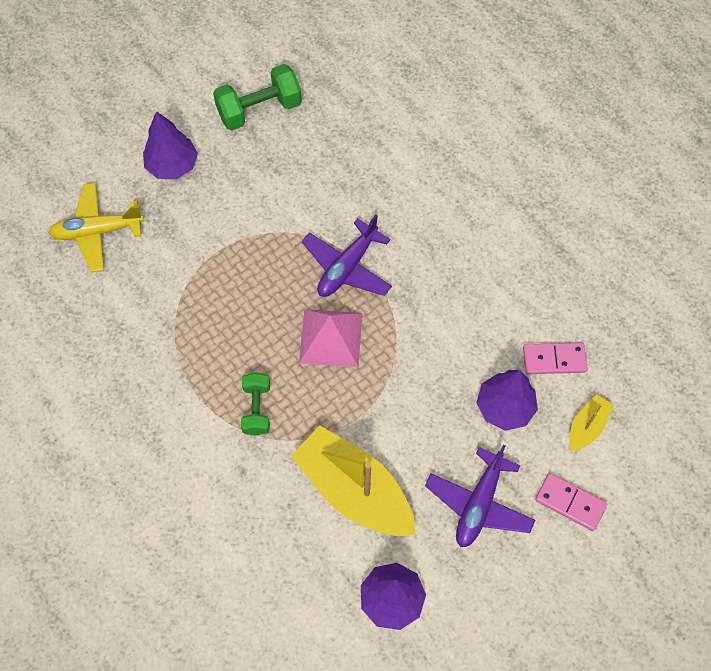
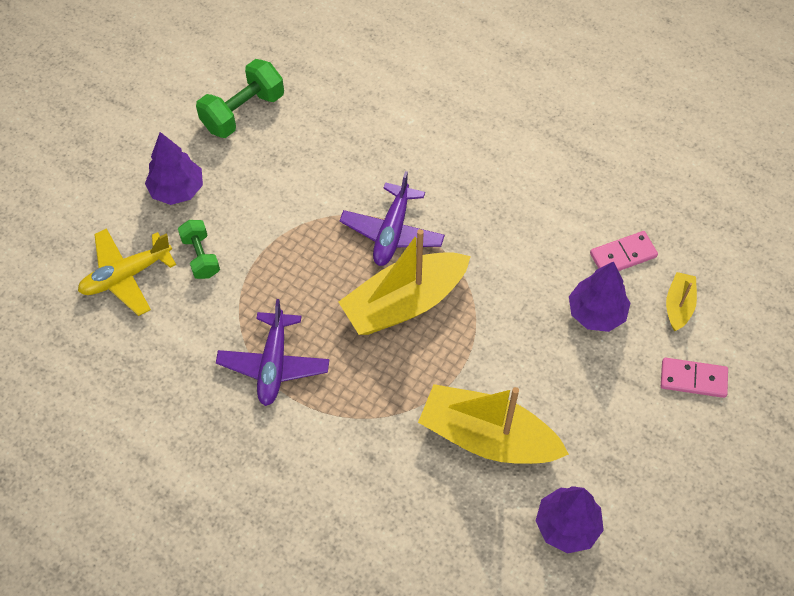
camera: 20 degrees left, 5 degrees down
green dumbbell [241,372,270,436] -> green dumbbell moved to [178,220,220,279]
pink pyramid [299,309,363,367] -> yellow boat [338,229,471,335]
purple plane [425,445,535,547] -> purple plane moved to [216,299,329,406]

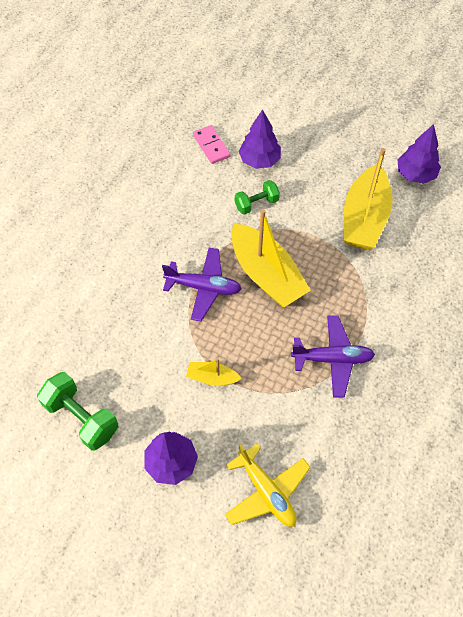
camera: 95 degrees left, 0 degrees up
green dumbbell [178,220,220,279] -> green dumbbell moved to [235,180,280,215]
pink domino [661,358,728,398] -> none
yellow boat [666,272,697,331] -> yellow boat moved to [186,358,242,386]

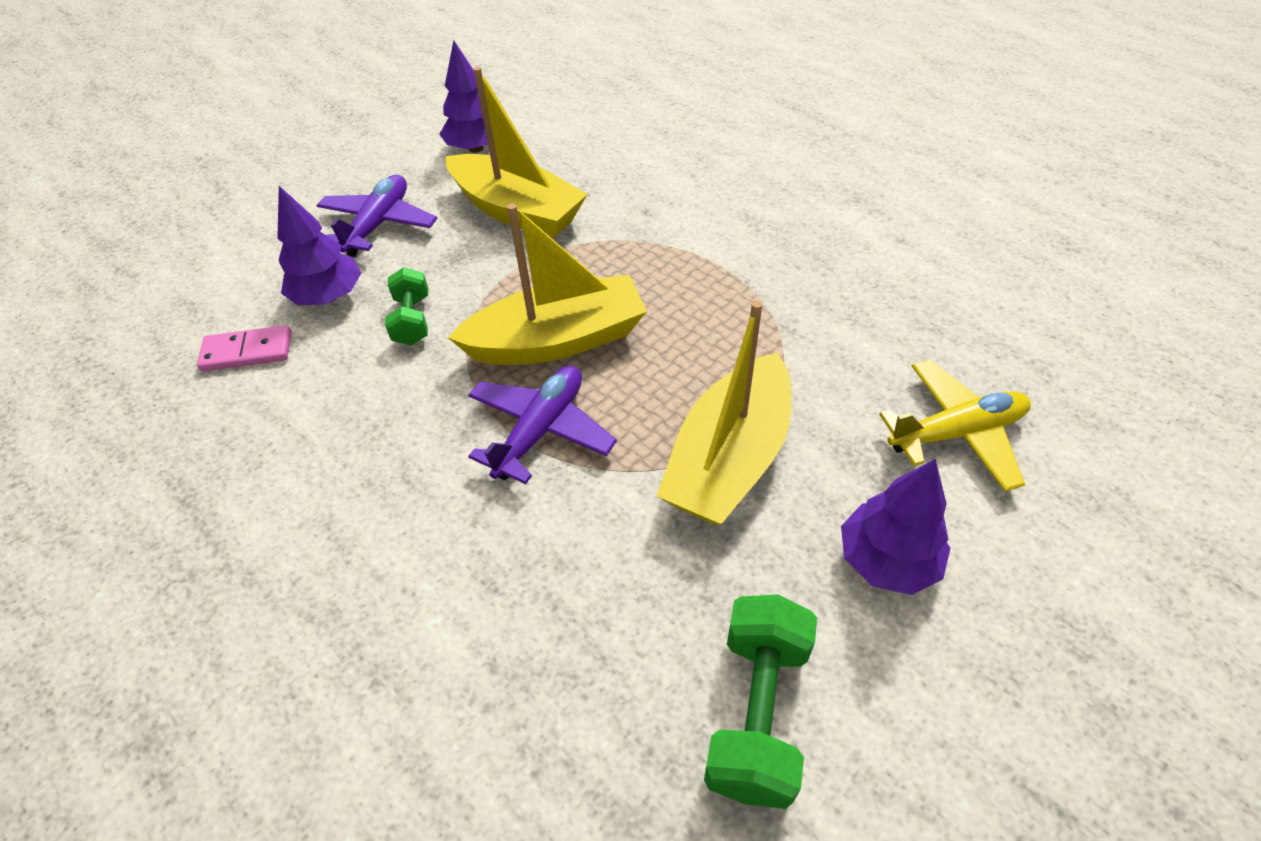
camera: 70 degrees left, 10 degrees down
green dumbbell [37,372,118,451] -> green dumbbell turned 45 degrees counterclockwise [704,595,817,809]
yellow boat [186,358,242,386] -> yellow boat [656,300,792,525], size x2.11
purple plane [291,315,375,397] -> purple plane moved to [316,175,438,257]

